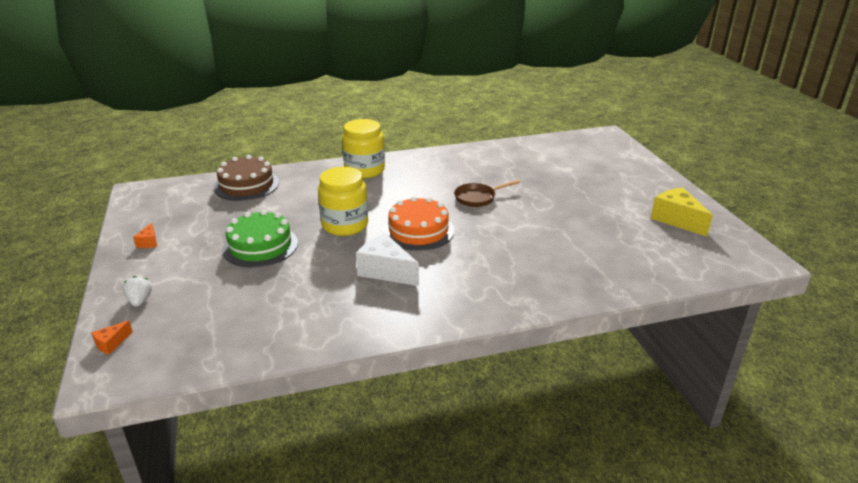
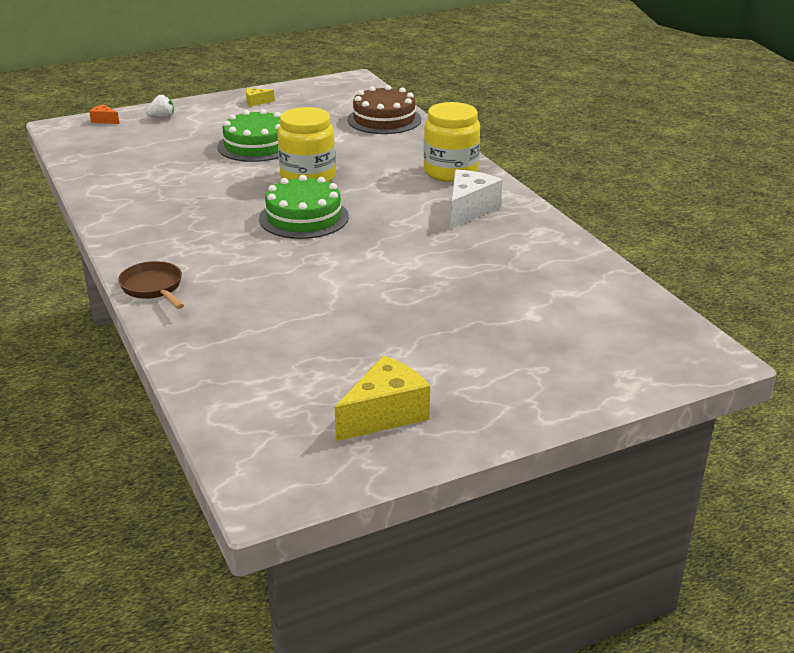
camera: 80 degrees right, 0 degrees up
orange cheese [133,223,157,248] -> yellow cheese [246,88,275,107]
white cheese [356,233,419,286] -> white cheese moved to [451,170,502,229]
orange cake [383,196,454,251] -> green cake [259,175,349,239]
brown pan [454,180,520,207] -> brown pan moved to [118,261,184,309]

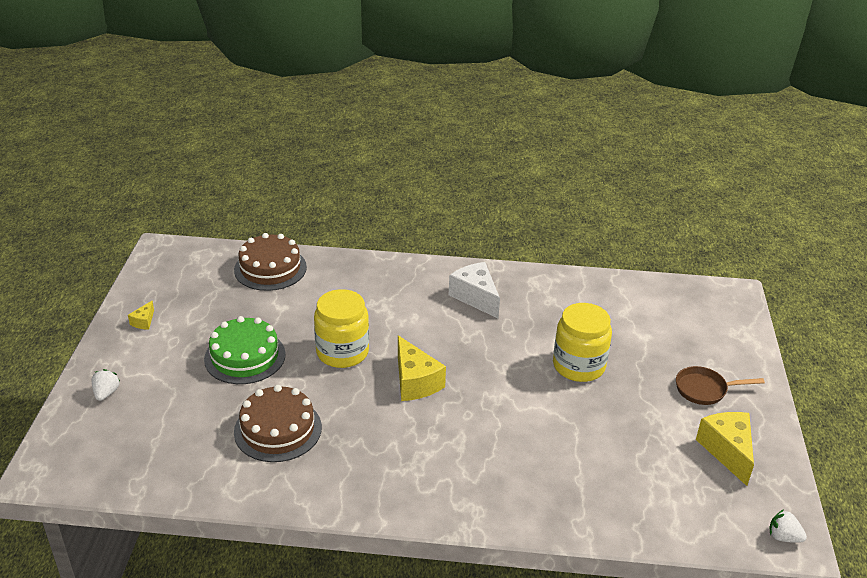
camera: 60 degrees left, 5 degrees up
orange cheese [89,104,119,124] -> none
brown pan [118,261,184,309] -> brown pan moved to [676,366,765,405]
green cake [259,175,349,239] -> yellow cheese [398,335,446,401]
yellow jar [424,102,480,182] -> yellow jar moved to [553,303,612,382]
none -> brown cake [234,385,322,462]
none -> white strawberry [769,509,807,543]

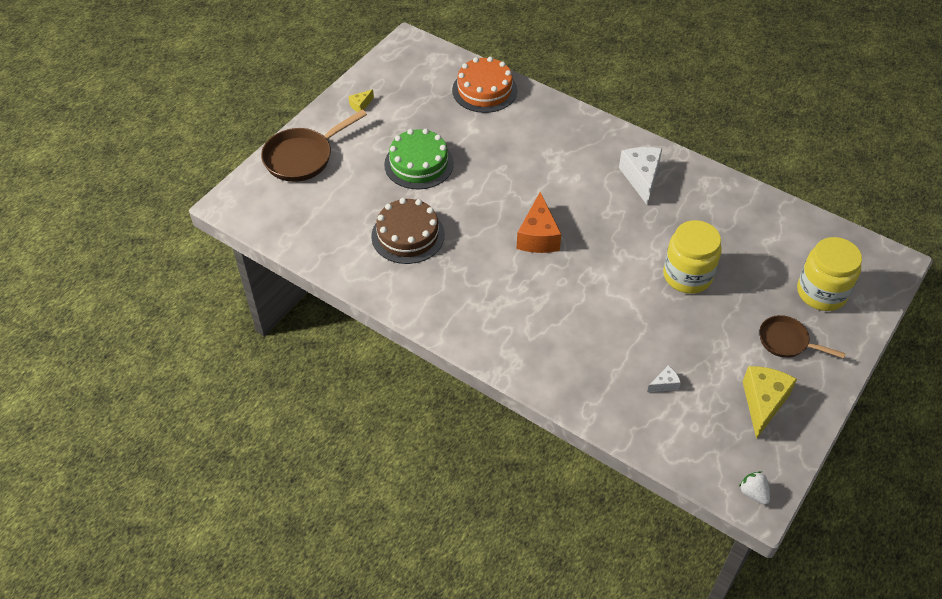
camera: 30 degrees right, 15 degrees up
white strawberry [92,369,120,401] -> brown pan [261,109,367,182]
brown cake [234,233,307,291] -> orange cake [452,57,517,113]
yellow jar [314,289,369,368] -> yellow jar moved to [797,237,862,311]
yellow cheese [398,335,446,401] -> orange cheese [517,192,561,253]
none -> white cheese [647,365,681,392]

